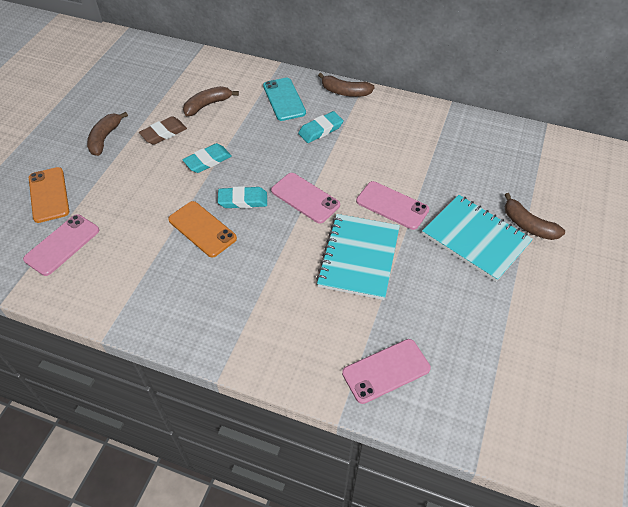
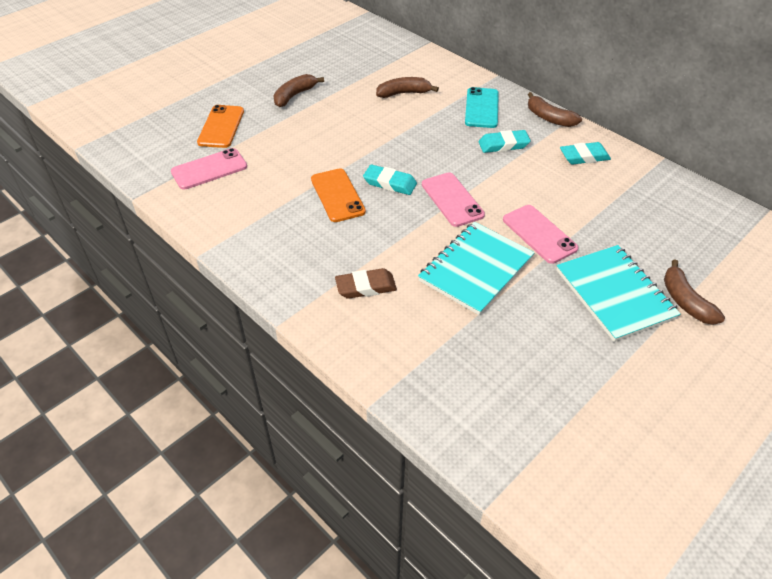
camera: 25 degrees right, 5 degrees down
brown eraser [139,116,187,145] -> brown eraser moved to [335,268,397,299]
turquoise eraser [182,143,232,173] -> turquoise eraser moved to [560,142,611,165]
pink phone [342,339,431,404] -> none

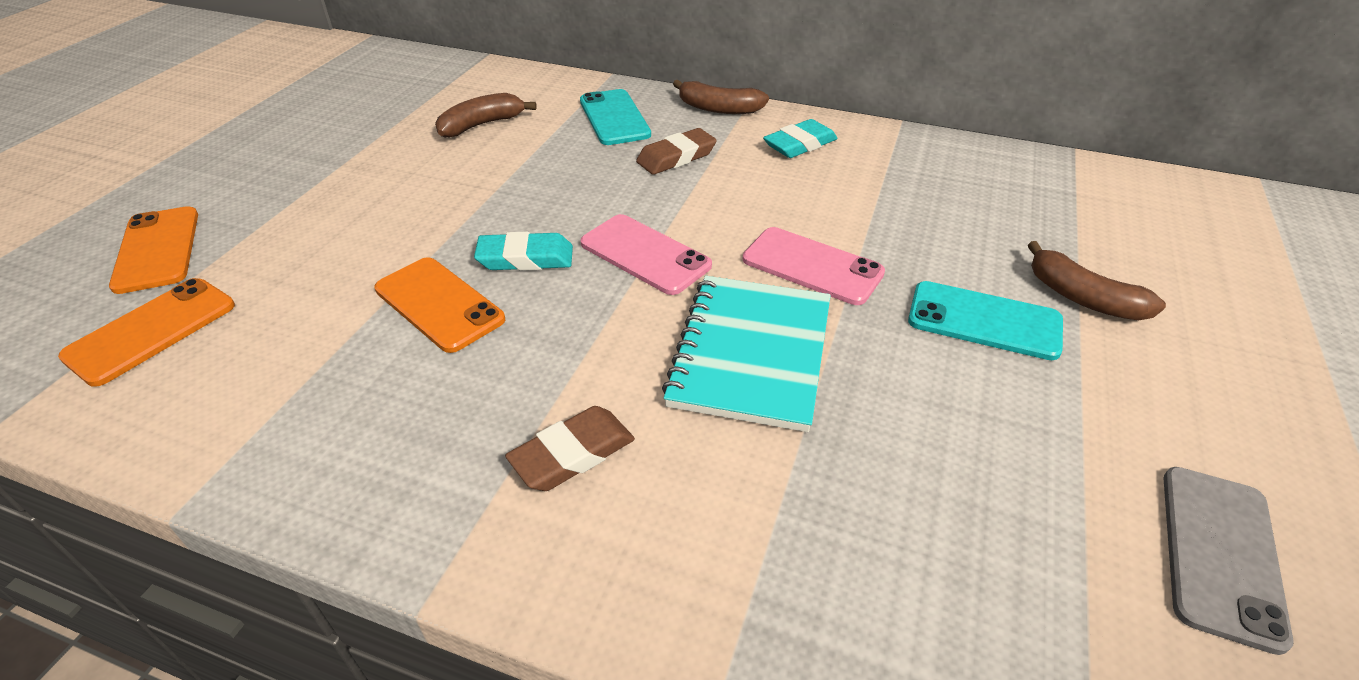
camera: 25 degrees left, 5 degrees down
pink phone [171,148,247,190] -> orange phone [58,278,235,387]
brown banana [273,74,324,107] -> none
turquoise eraser [479,130,531,153] -> brown eraser [636,128,717,175]
turquoise notebook [556,245,681,342] -> turquoise phone [908,281,1063,360]
none -> grey phone [1163,467,1294,655]

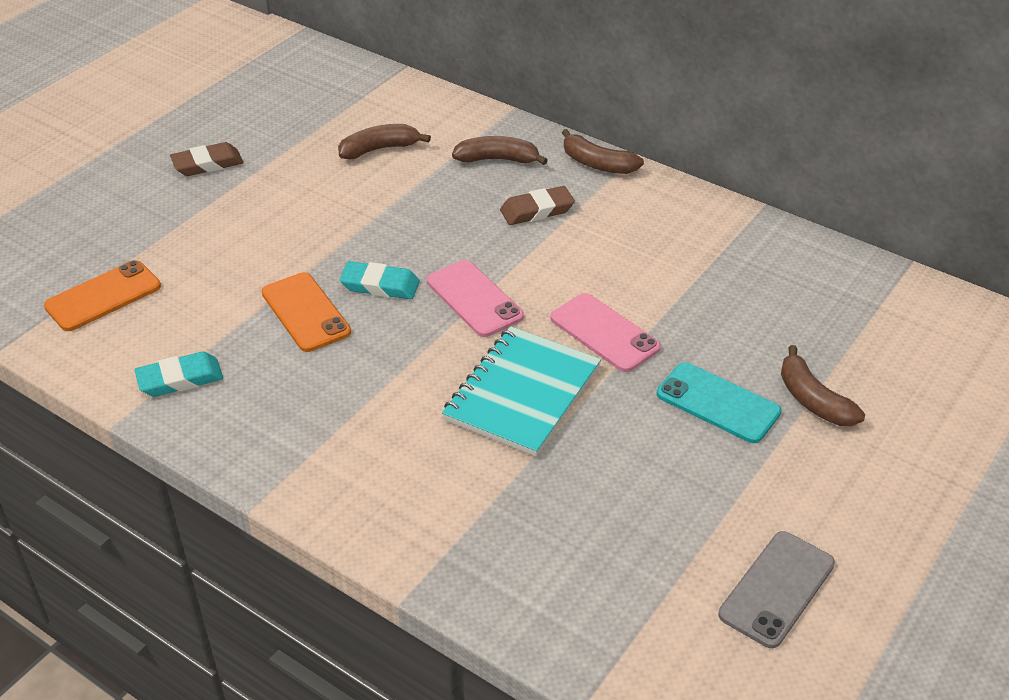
camera: 15 degrees right, 0 degrees up
orange phone [109,206,198,294] -> none
brown eraser [505,406,635,491] -> brown eraser moved to [170,142,243,176]
turquoise phone [580,89,651,145] -> brown banana [452,136,548,165]
turquoise eraser [763,119,838,158] -> turquoise eraser moved to [135,352,223,397]

